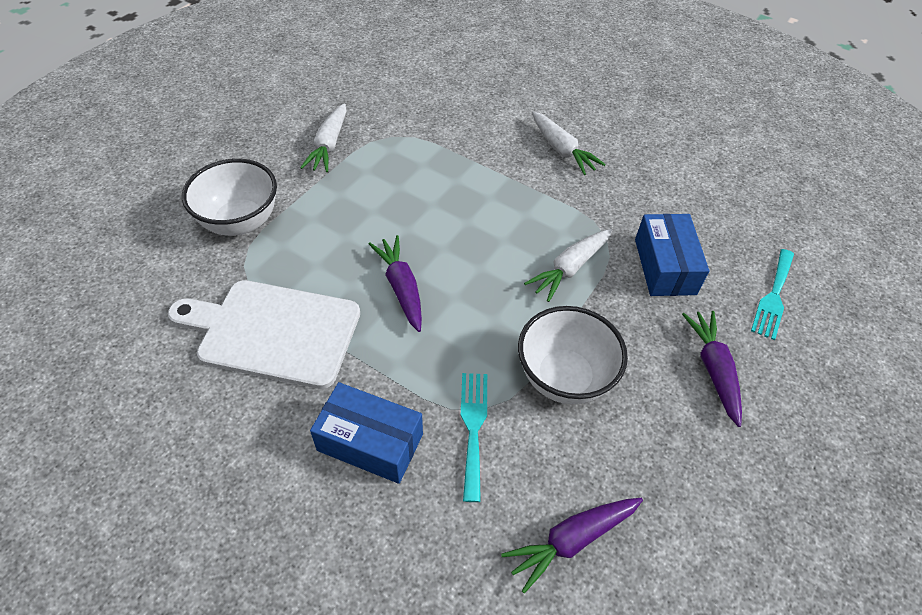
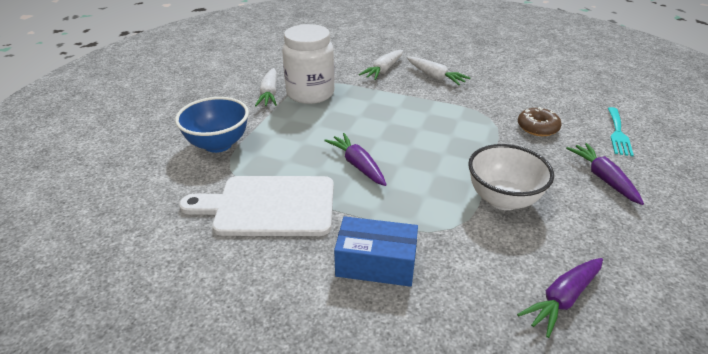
camera: 10 degrees left, 15 degrees down
white bowl [182,158,277,236] -> blue bowl [175,97,249,153]
turquoise fork [461,373,487,502] -> none
white carrot [524,229,612,302] -> white carrot moved to [359,50,403,80]
blue box [635,214,709,296] -> brown donut [518,107,562,136]
none -> white jar [282,24,335,104]

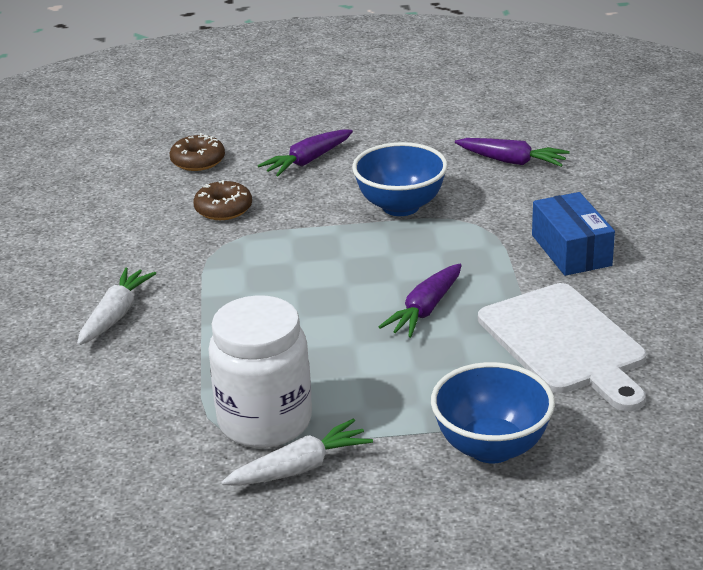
camera: 115 degrees left, 5 degrees down
white carrot [359,50,403,80] -> none
white bowl [468,144,554,210] -> blue bowl [352,142,448,216]
turquoise fork [608,107,634,156] -> brown donut [170,133,225,171]

